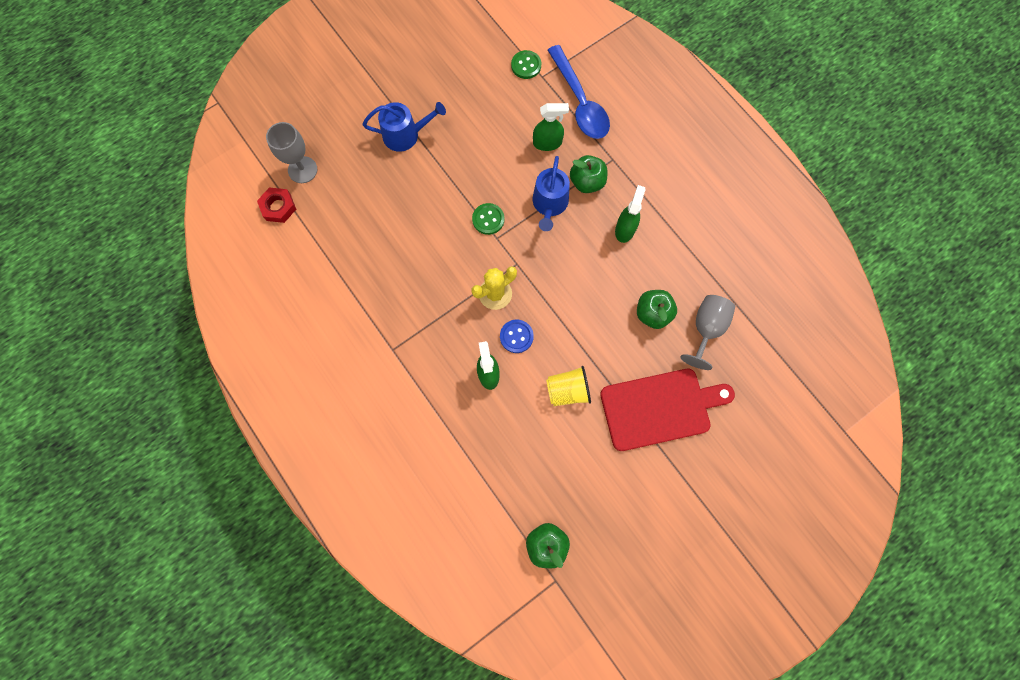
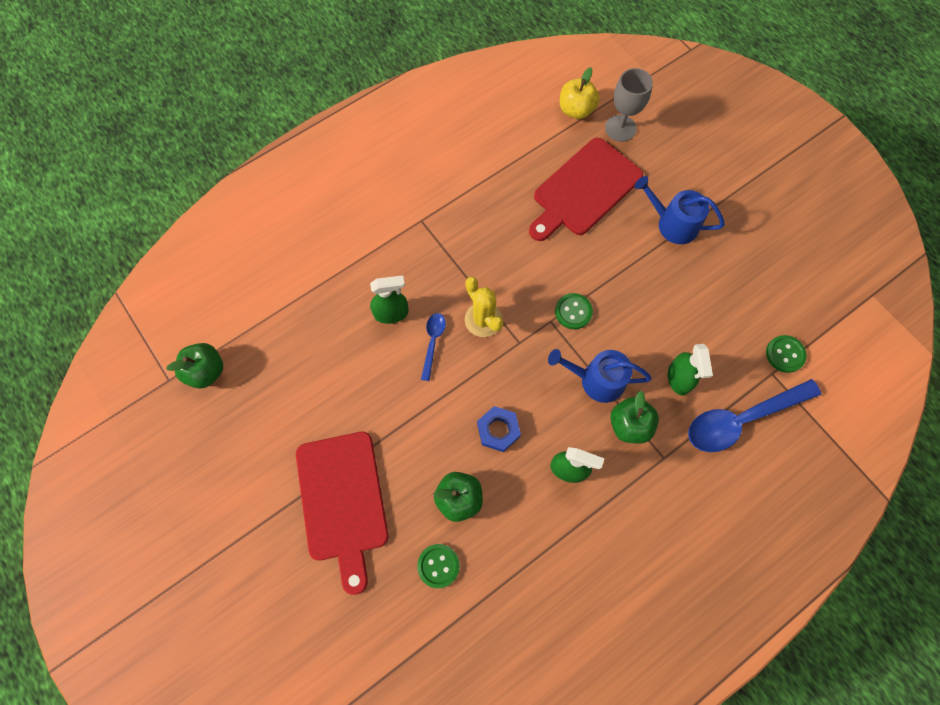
camera: 90 degrees right, 5 degrees down
red nut [257,187,296,223] -> yellow apple [560,67,599,119]
blue watering can [363,102,446,152] -> blue watering can turned 120 degrees clockwise [635,176,725,244]
blue button [500,320,534,353] -> blue spoon [421,313,446,381]
yellow cup [546,366,591,406] -> none
grey goblet [681,295,735,370] -> green button [417,544,460,588]
none -> blue nut [477,406,521,452]
none -> red cutting board [529,138,643,241]

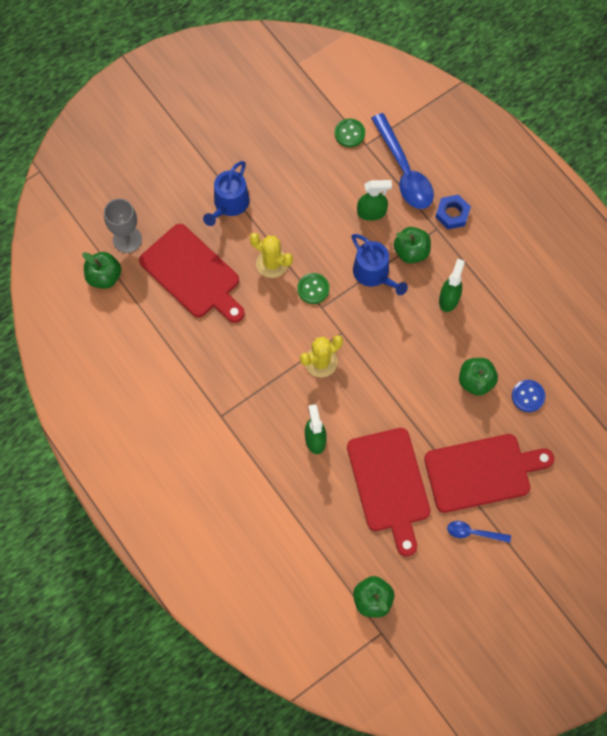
camera: 90 degrees left, 0 degrees up
green button [417,544,460,588] -> blue button [512,380,545,412]
blue spoon [421,313,446,381] -> blue spoon moved to [447,521,511,543]
blue nut [477,406,521,452] -> blue nut moved to [435,195,471,229]
blue watering can [548,349,652,403] -> blue watering can turned 45 degrees counterclockwise [352,234,408,295]
yellow apple [560,67,599,119] -> green apple [82,252,121,289]
none -> yellow cactus [250,233,293,278]
none -> red cutting board [347,428,431,556]

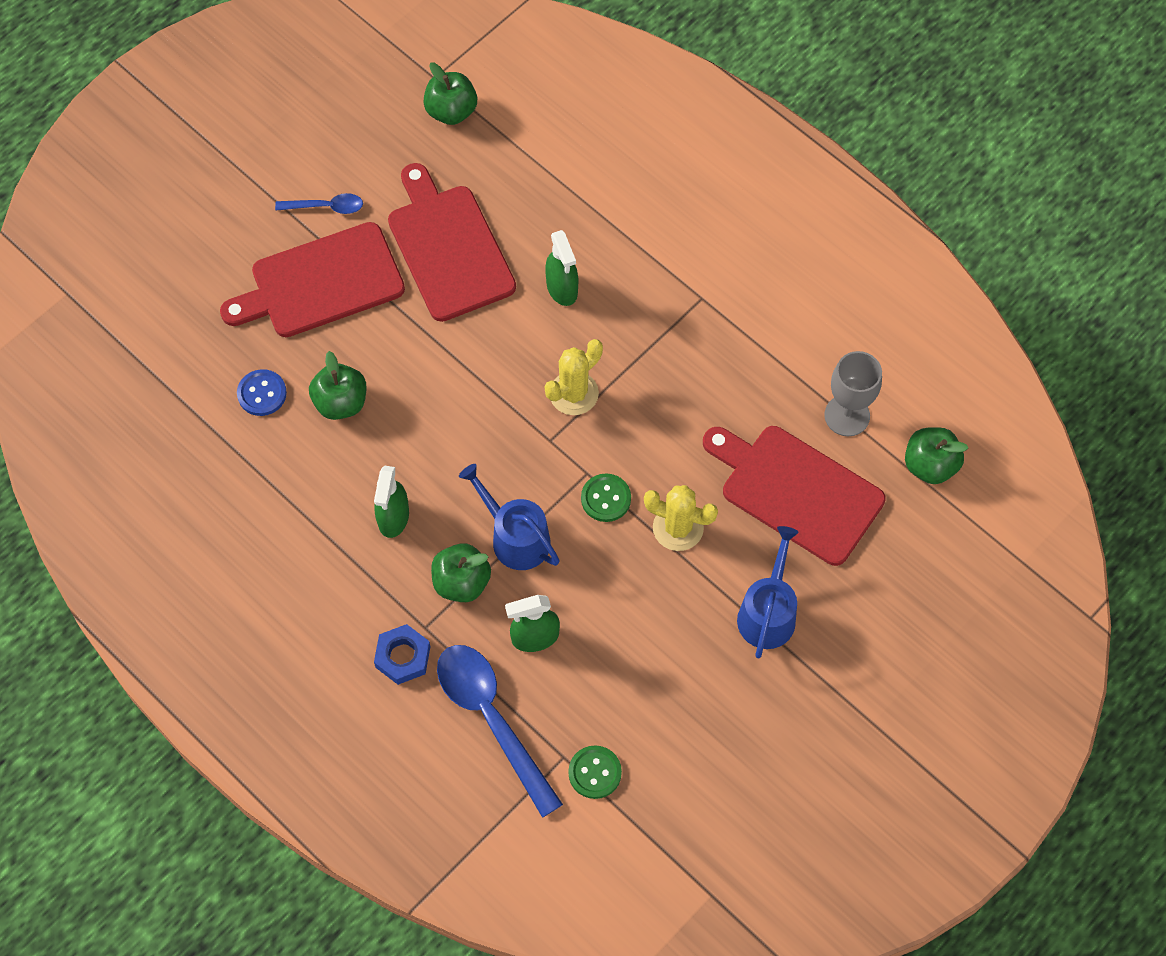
camera: 170 degrees right, 5 degrees down
grey goblet [104,199,142,253] -> grey goblet moved to [824,351,882,436]

